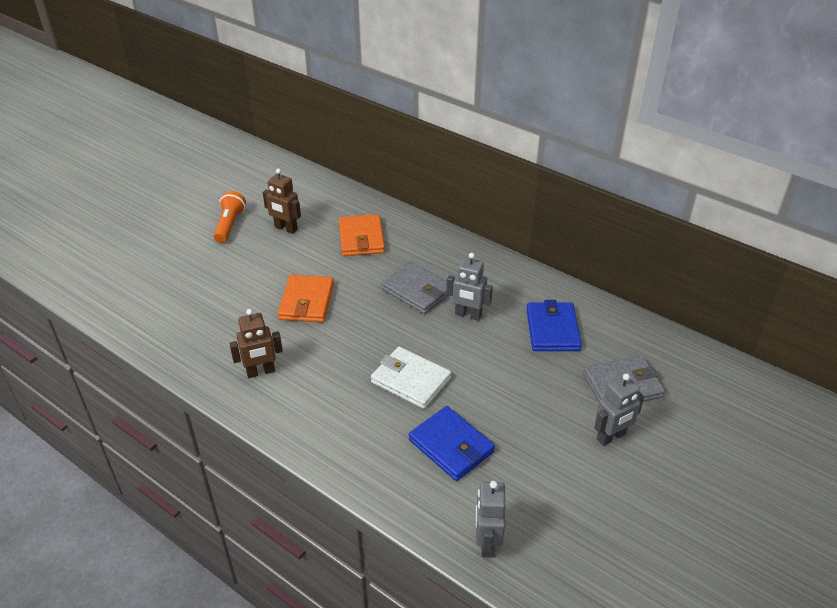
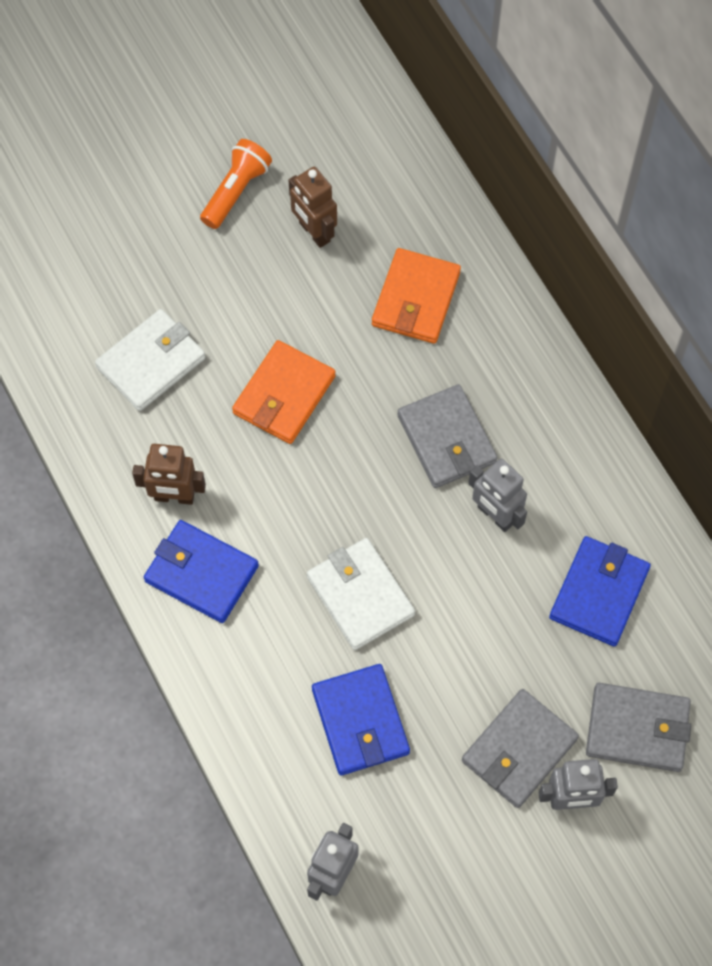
camera: 25 degrees right, 25 degrees up
none -> white wallet [95,309,205,411]
none -> blue wallet [144,520,259,623]
none -> grey wallet [462,689,579,808]

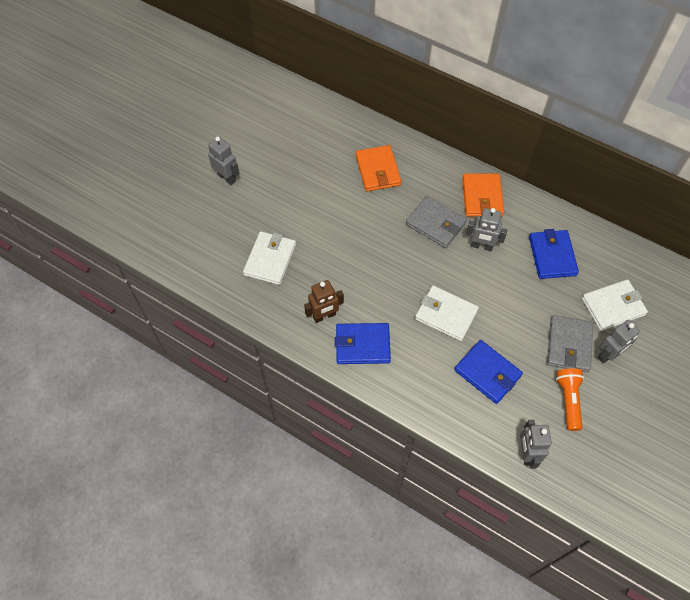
camera: 30 degrees left, 5 degrees down
orange flashlight [200,139,272,229] -> orange flashlight moved to [556,368,584,431]
orange wallet [232,340,336,444] -> orange wallet moved to [462,173,504,217]
brown robot [289,167,337,248] -> none
grey wallet [586,683,691,772] -> white wallet [582,279,648,331]
none -> grey robot [208,137,239,185]

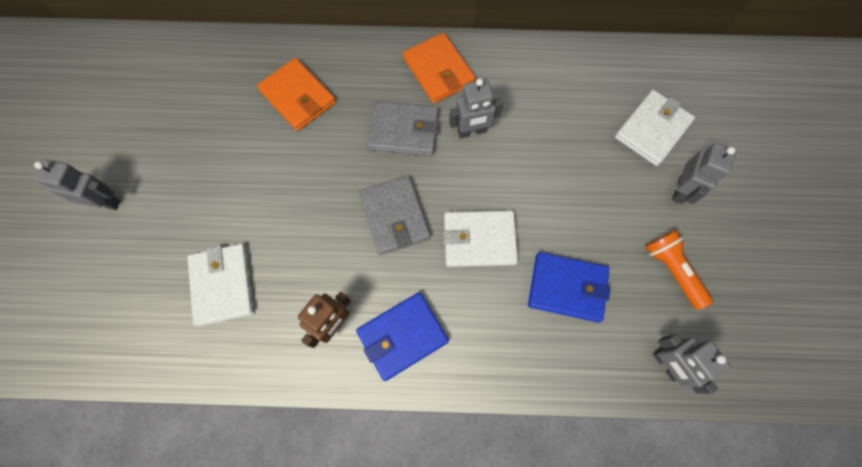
camera: 30 degrees left, 10 degrees up
blue wallet [529,229,579,279] -> none
grey wallet [547,315,593,372] -> grey wallet moved to [359,175,430,255]

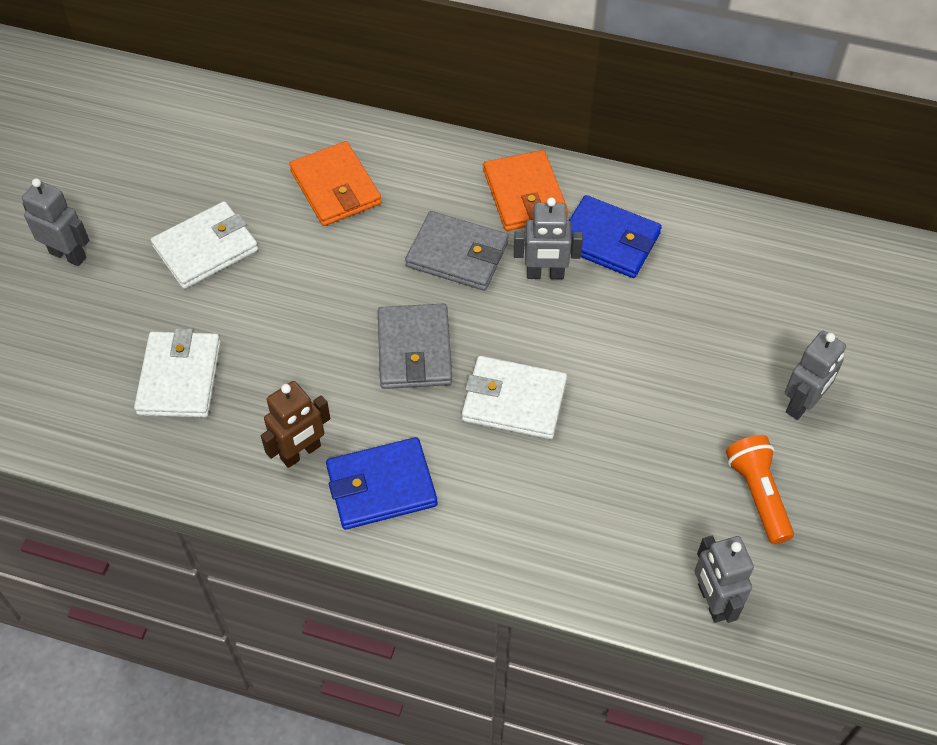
camera: 15 degrees right, 15 degrees down
blue wallet [528,252,610,322] -> blue wallet moved to [569,195,662,278]
white wallet [615,90,695,166] -> white wallet moved to [151,201,258,289]

